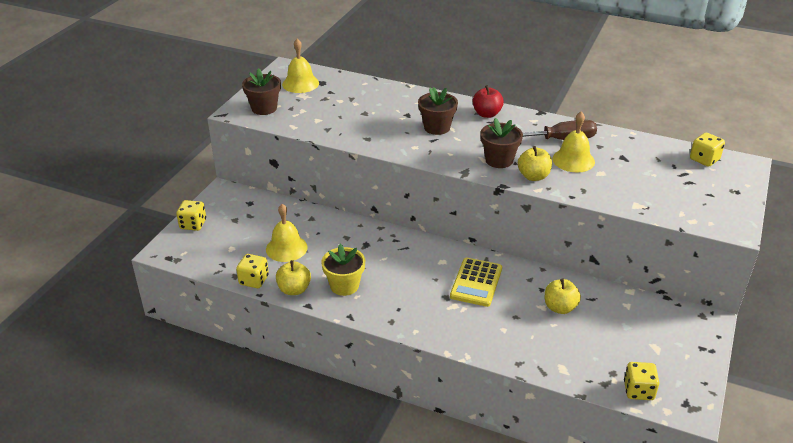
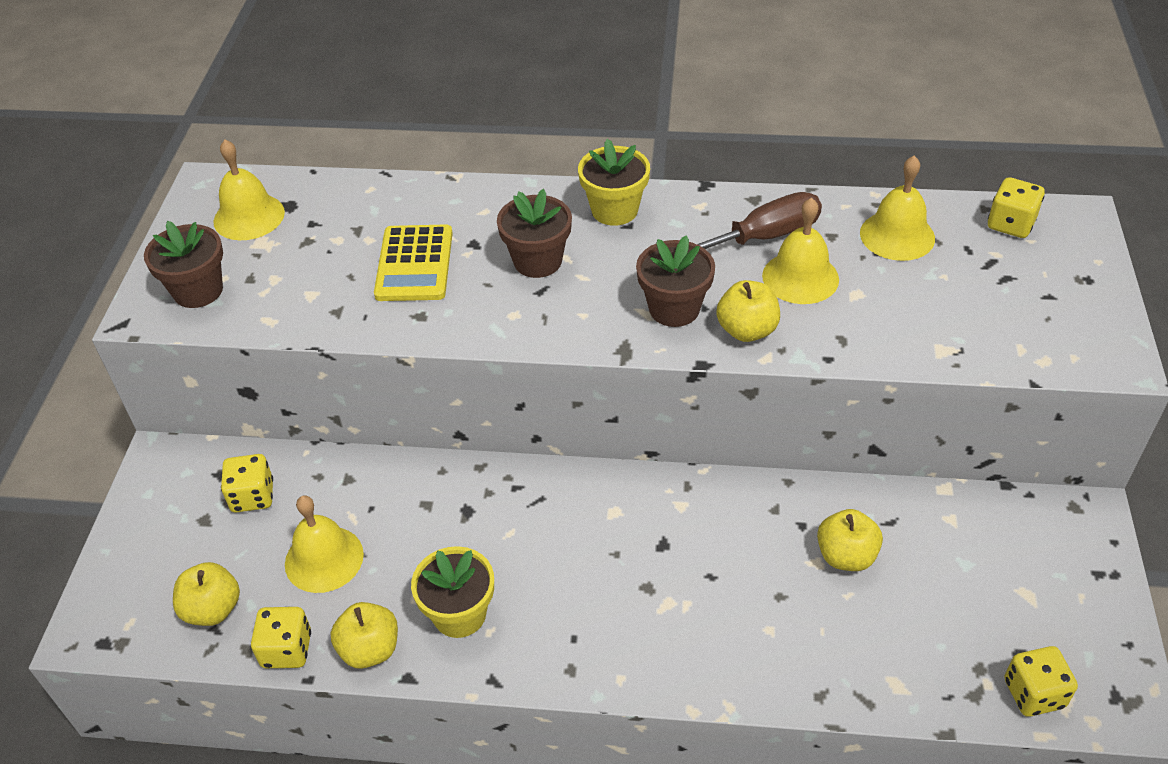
camera: 15 degrees left, 10 degrees up
yellow dice [176,200,206,231] -> yellow dice moved to [221,454,273,513]
yellow calculator [450,258,502,307] -> yellow calculator moved to [374,224,453,301]
red apple [473,85,504,118] -> yellow flower pot [578,139,650,226]
none -> yellow apple [173,562,240,626]
none -> yellow bell [860,156,935,261]

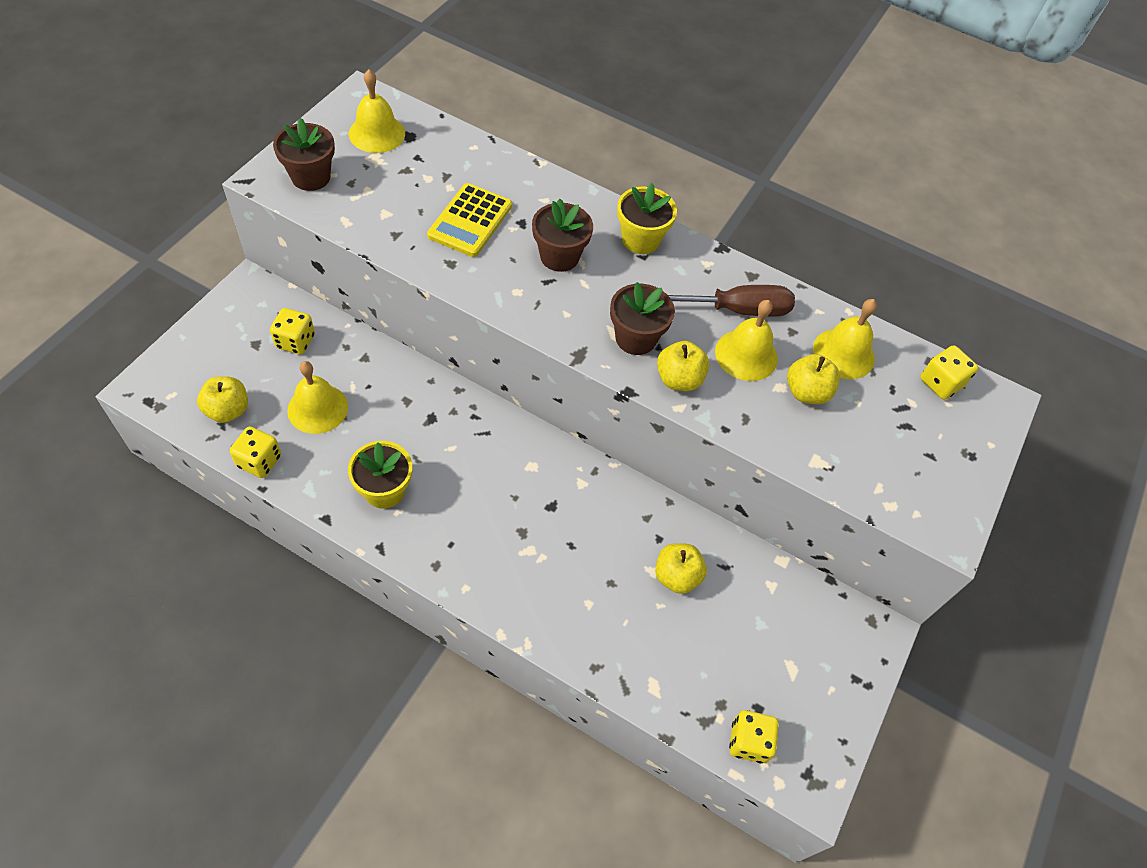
camera: 15 degrees right, 10 degrees up
yellow apple [330,602,398,669] -> yellow apple moved to [787,354,840,404]

